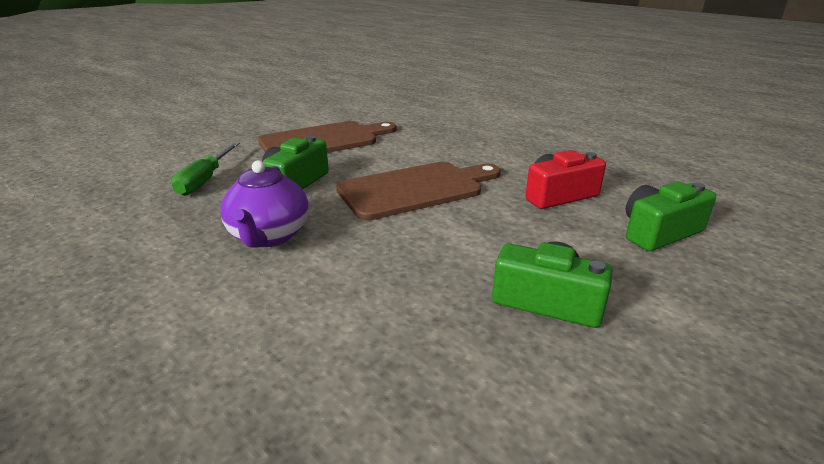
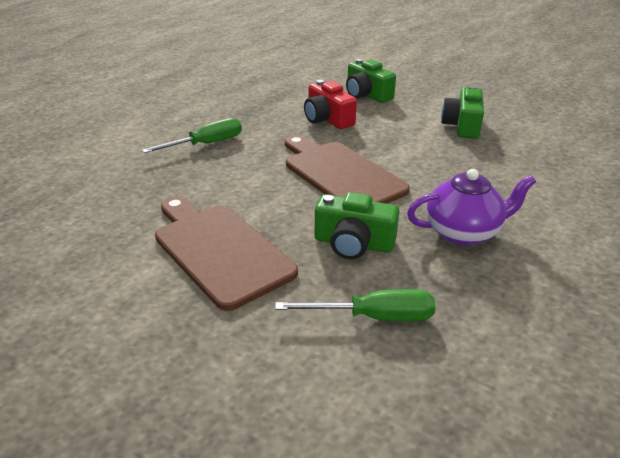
camera: 100 degrees left, 5 degrees up
none -> green screwdriver [142,118,242,153]

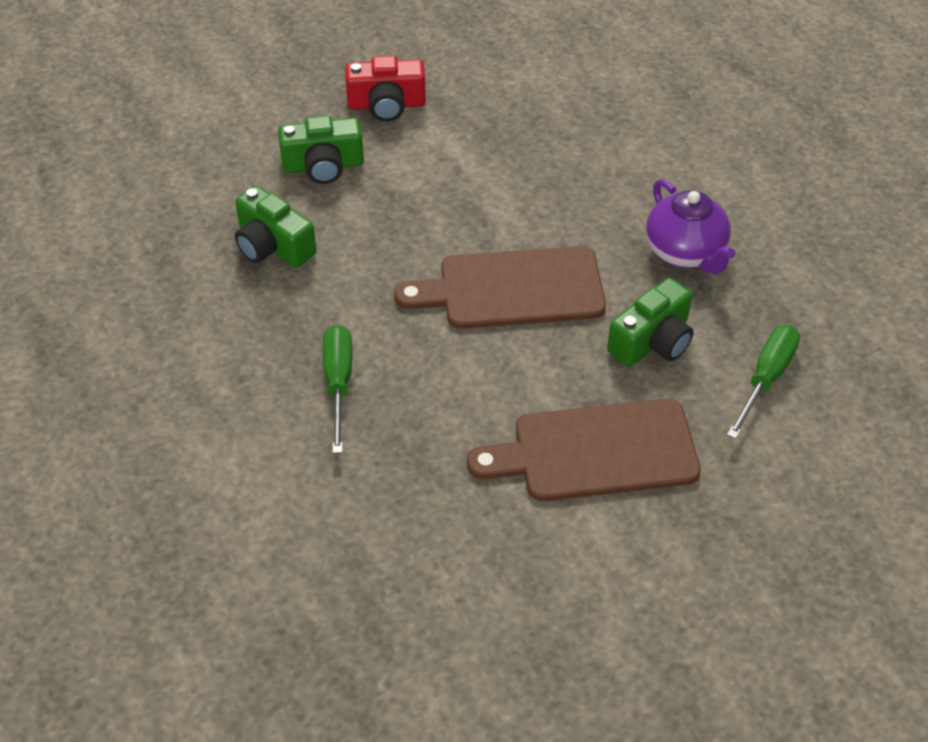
camera: 60 degrees left, 15 degrees up
red camera [304,80,357,129] -> red camera moved to [345,56,426,121]
purple teapot [407,169,536,245] -> purple teapot turned 135 degrees clockwise [646,179,736,274]
green camera [441,86,484,139] -> green camera moved to [235,186,316,267]

